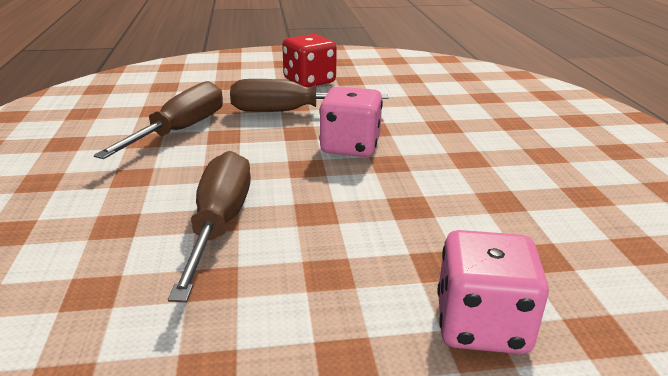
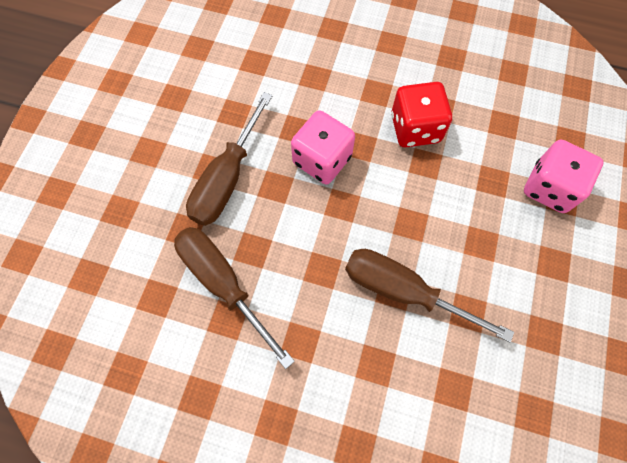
camera: 65 degrees left, 40 degrees up
red dice [282,34,337,87] -> red dice moved to [391,82,452,148]

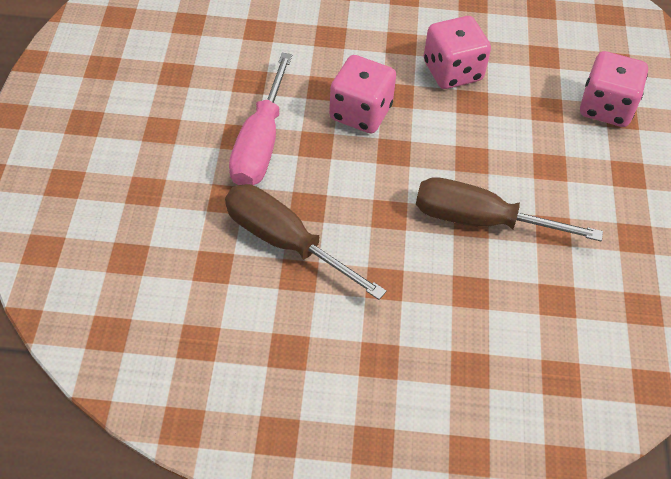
camera: 15 degrees left, 15 degrees down
brown screwdriver [186,92,272,226] -> pink screwdriver [229,53,292,185]
red dice [391,82,452,148] -> pink dice [424,16,491,89]

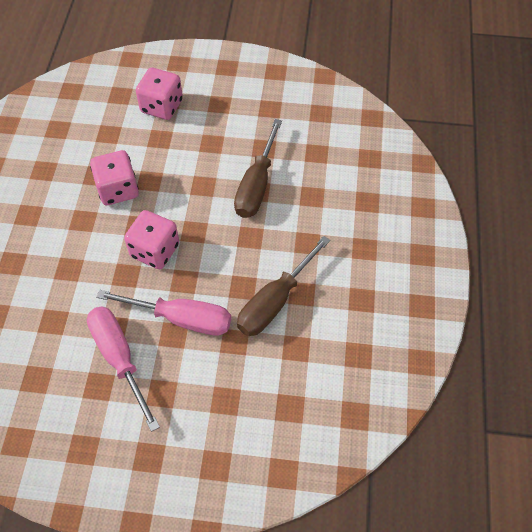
camera: 85 degrees left, 5 degrees up
none -> pink screwdriver [87,306,160,432]

